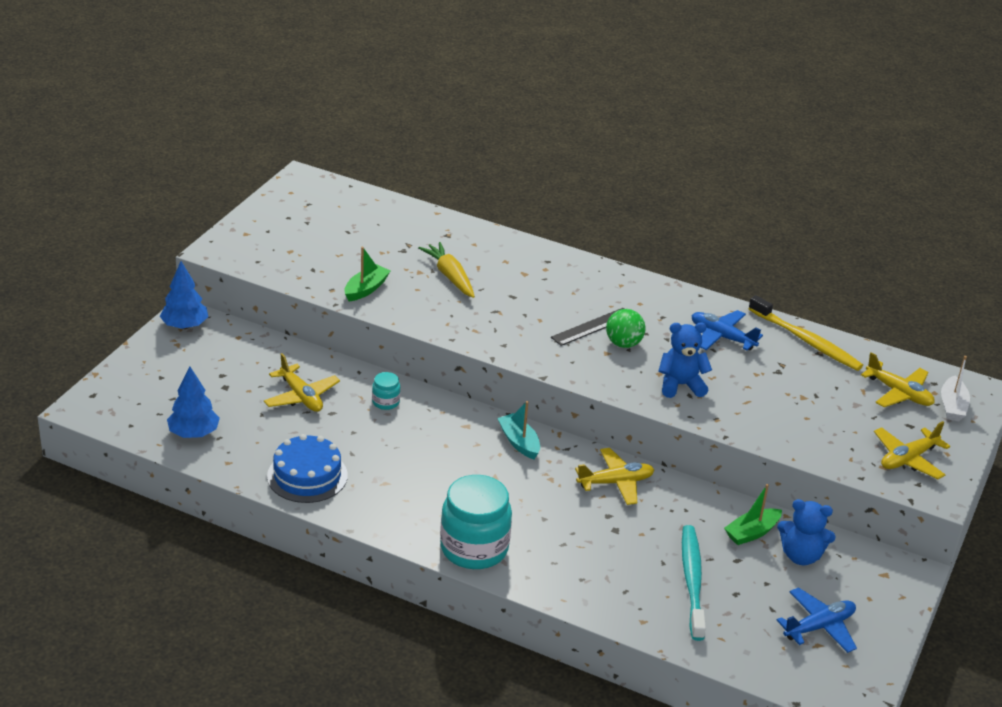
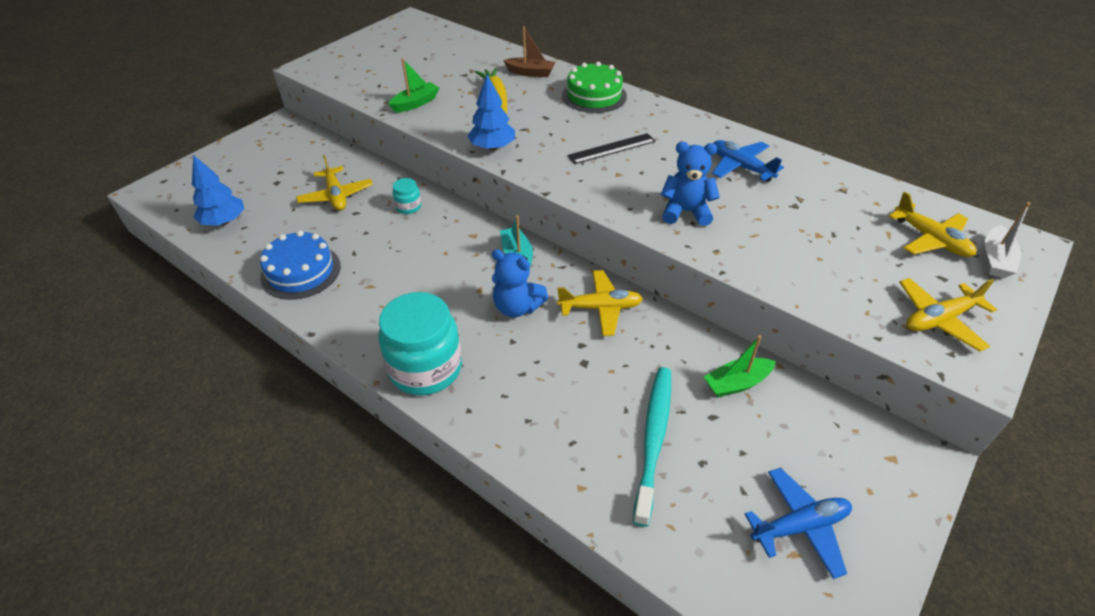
camera: 15 degrees right, 10 degrees up
blue tree [160,261,208,329] -> blue tree moved to [467,74,515,151]
green ball [606,309,645,348] -> none
yellow toothbrush [749,295,863,371] -> none
blue teddy bear [777,499,836,565] -> blue teddy bear moved to [492,249,548,317]
none -> brown boat [503,26,555,77]
none -> green cake [562,62,627,113]

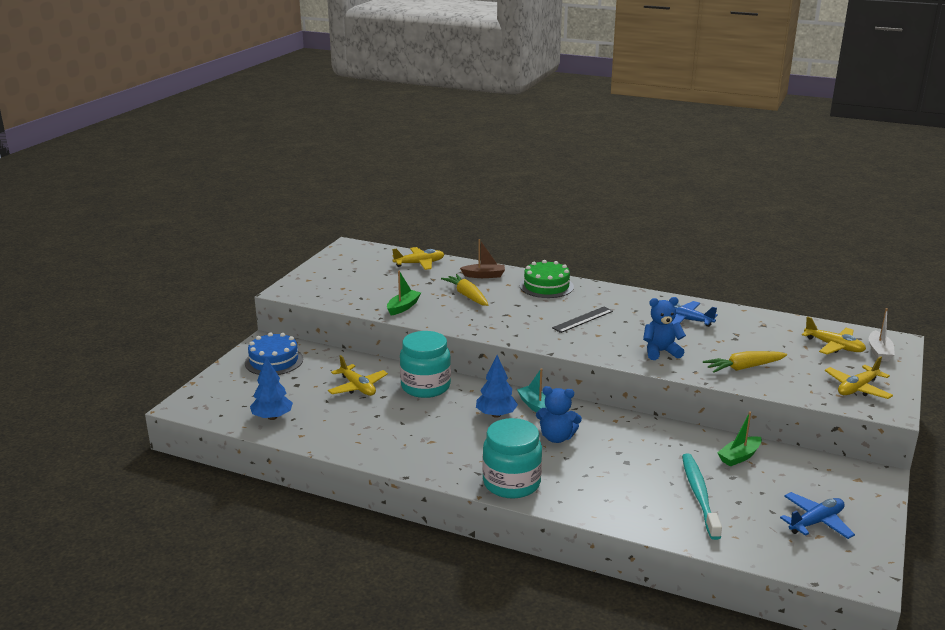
camera: 15 degrees left, 20 degrees down
blue cake [260,231,341,300] -> blue cake moved to [245,333,303,375]
turquoise jar [392,178,421,214] -> turquoise jar [400,331,451,398], size x2.23
blue tree [467,74,515,151] -> blue tree moved to [476,355,518,418]
yellow plane [557,270,643,336] -> yellow plane moved to [392,247,444,270]
none -> yellow carrot [703,351,787,373]

